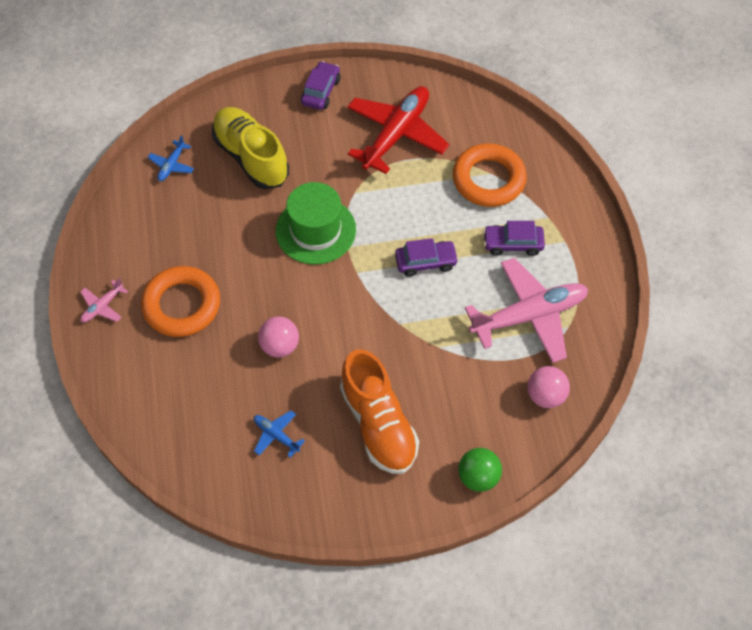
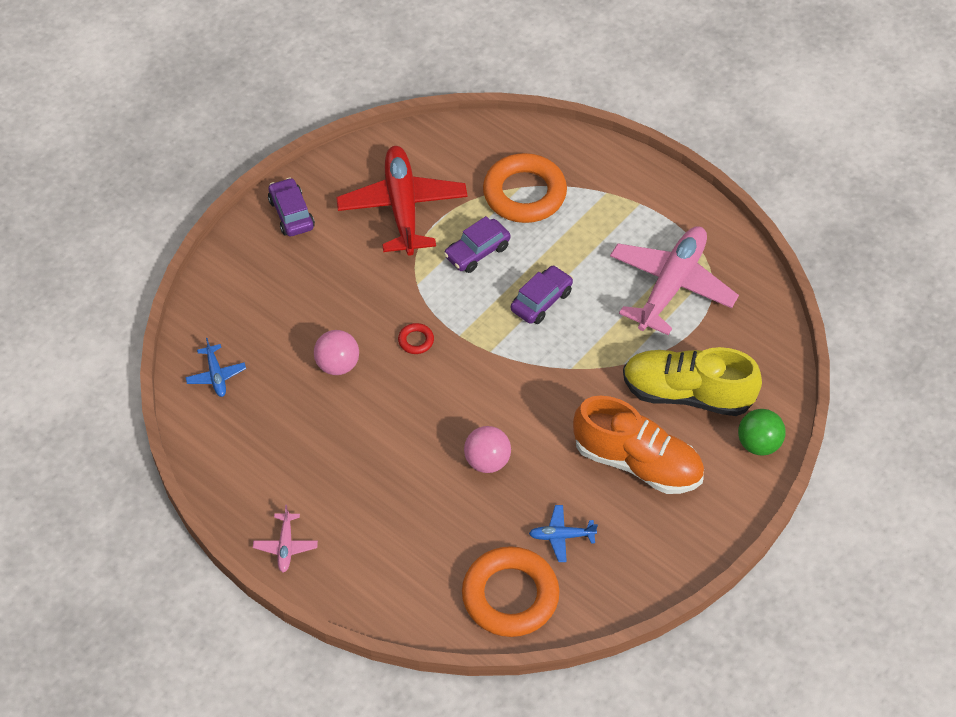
camera: 40 degrees left, 5 degrees down
orange ring [141,266,220,337] -> orange ring moved to [462,546,560,637]
yellow shoe [212,107,289,189] -> yellow shoe moved to [623,347,762,416]
green hat [276,182,356,265] -> red ring [398,323,434,354]
purple car [483,221,545,256] -> purple car moved to [444,216,510,273]
pink ball [527,366,570,408] -> pink ball moved to [314,330,359,375]

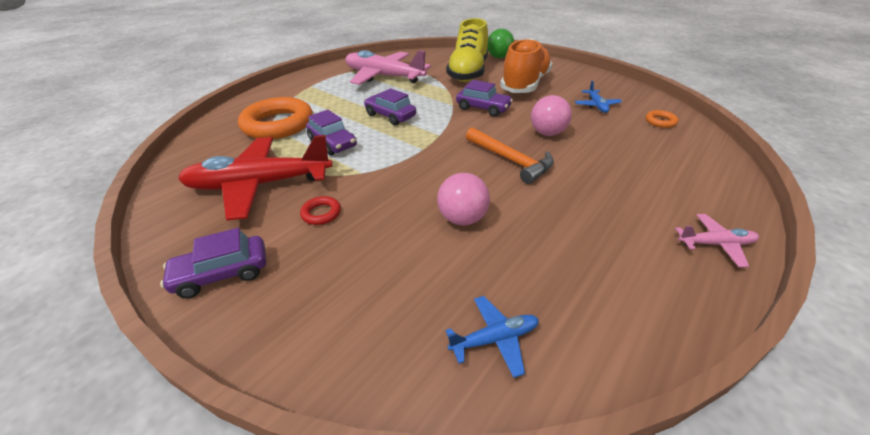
camera: 90 degrees left, 15 degrees down
red ring [398,323,434,354] -> red ring moved to [300,196,341,225]
orange ring [462,546,560,637] -> orange ring [646,110,679,128], size x0.41
none -> purple car [456,80,513,117]
none -> orange hammer [466,127,554,184]

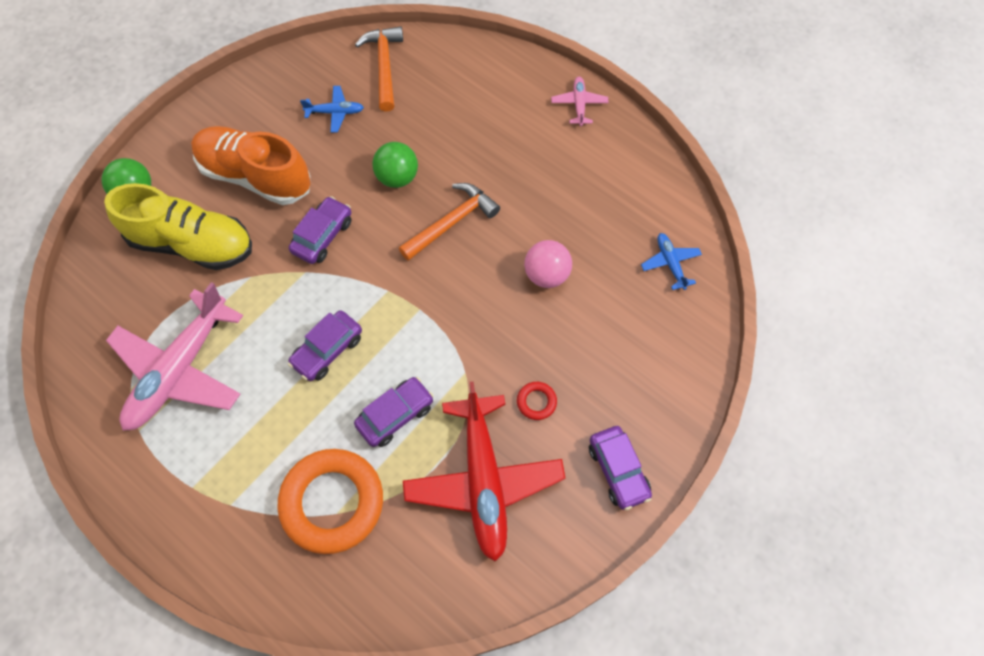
camera: 90 degrees left, 25 degrees up
pink ball [531,95,572,136] -> green ball [372,142,418,188]
orange ring [646,110,679,128] -> orange hammer [355,26,403,112]

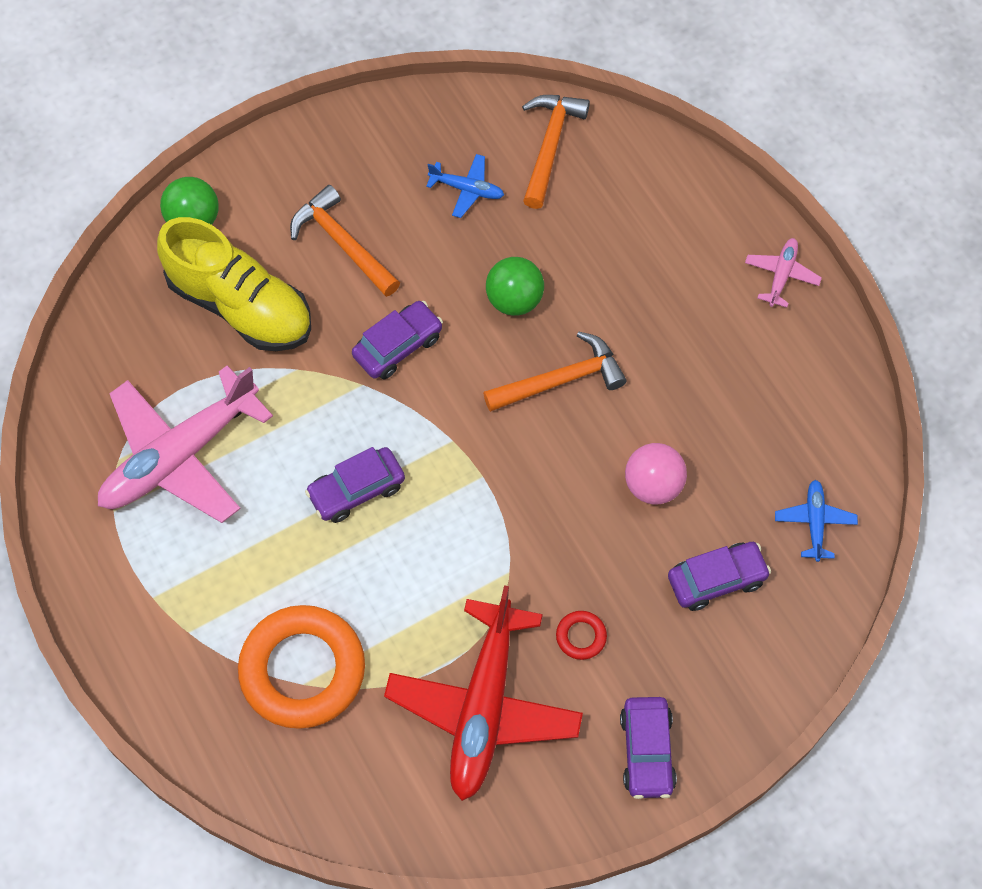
camera: 20 degrees right, 0 degrees up
orange shoe [191,126,311,205] -> orange hammer [290,185,400,297]
purple car [354,377,434,447] -> purple car moved to [668,542,771,611]

